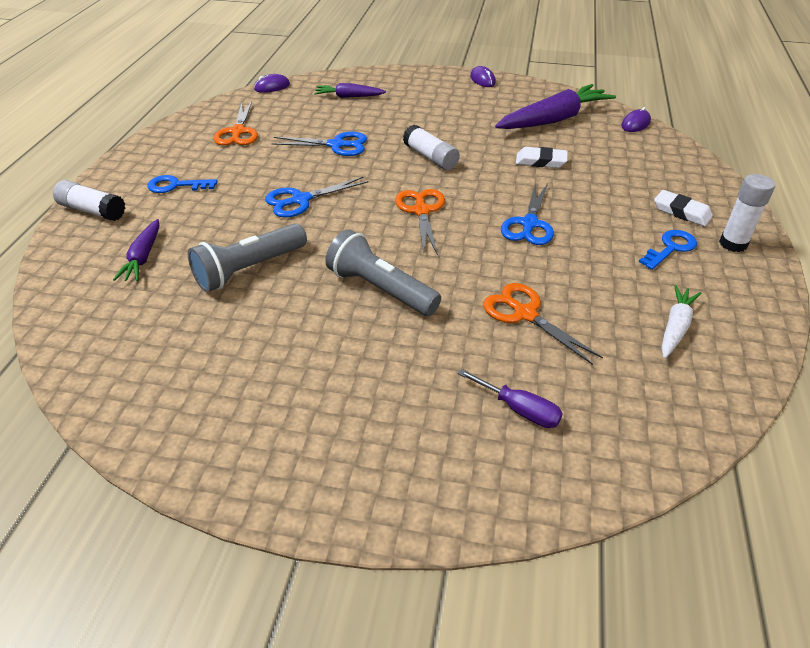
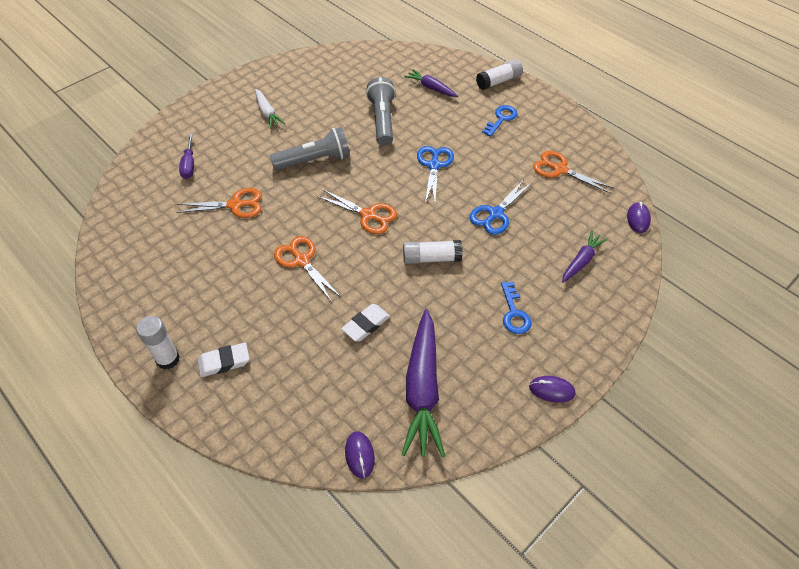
camera: 125 degrees right, 10 degrees up
purple screwdriver [457,369,563,428] -> purple screwdriver turned 75 degrees counterclockwise [179,134,194,179]
blue scissors [501,182,554,245] -> orange scissors [274,236,341,302]
blue key [639,230,697,270] -> blue key moved to [501,281,532,334]
white carrot [661,285,701,358] -> white carrot moved to [255,89,285,129]

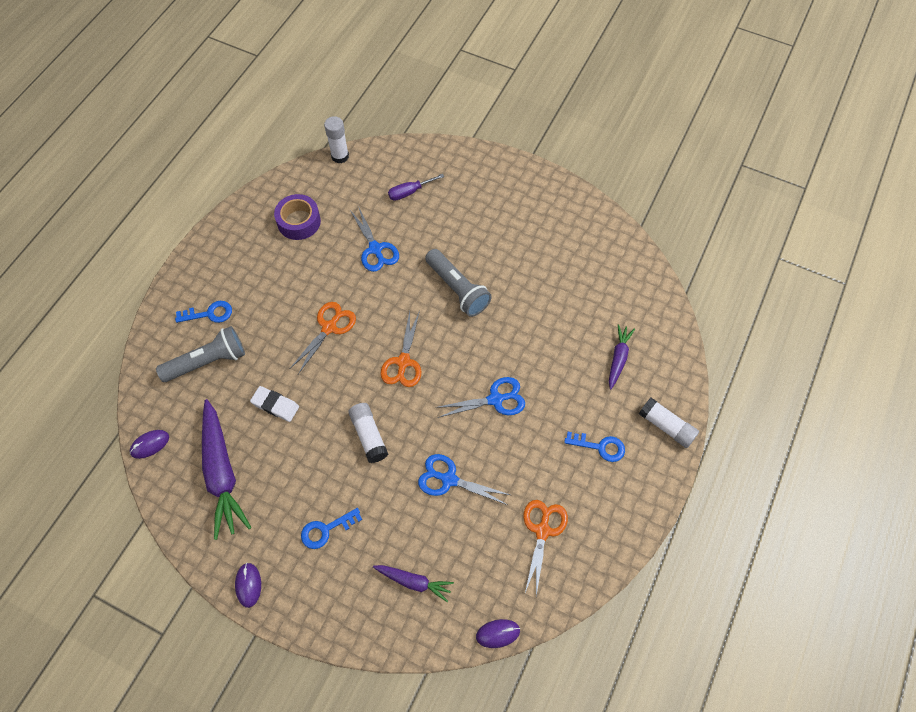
camera: 70 degrees right, 10 degrees up
white glue stick [136,316,180,370] -> white glue stick moved to [324,116,349,163]
orange scissors [176,188,262,218] -> blue scissors [350,206,399,272]
white eraser [198,343,249,377] -> blue key [175,301,232,323]
white carrot [255,89,285,129] -> none
grey flashlight [366,77,396,146] -> grey flashlight moved to [156,326,245,382]
purple carrot [401,309,445,457] -> purple carrot turned 90 degrees counterclockwise [202,399,252,540]
none -> purple tape [274,194,321,240]

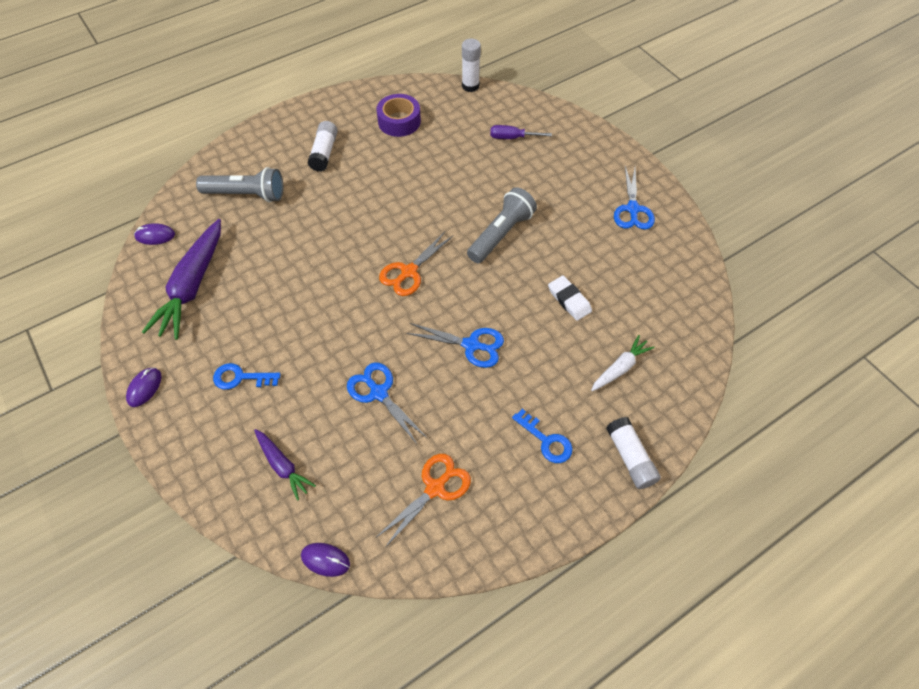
camera: 30 degrees right, 5 degrees down
blue key [175,301,232,323] -> none
white eraser [250,386,299,422] -> white eraser moved to [548,275,592,321]
orange scissors [290,302,356,374] -> none
white glue stick [348,403,388,463] -> white glue stick moved to [308,121,338,172]
blue scissors [350,206,399,272] -> blue scissors moved to [614,166,655,230]
grey flashlight [425,249,492,317] -> grey flashlight turned 135 degrees counterclockwise [467,187,537,263]
purple carrot [609,324,635,390] -> white carrot [591,335,655,391]

